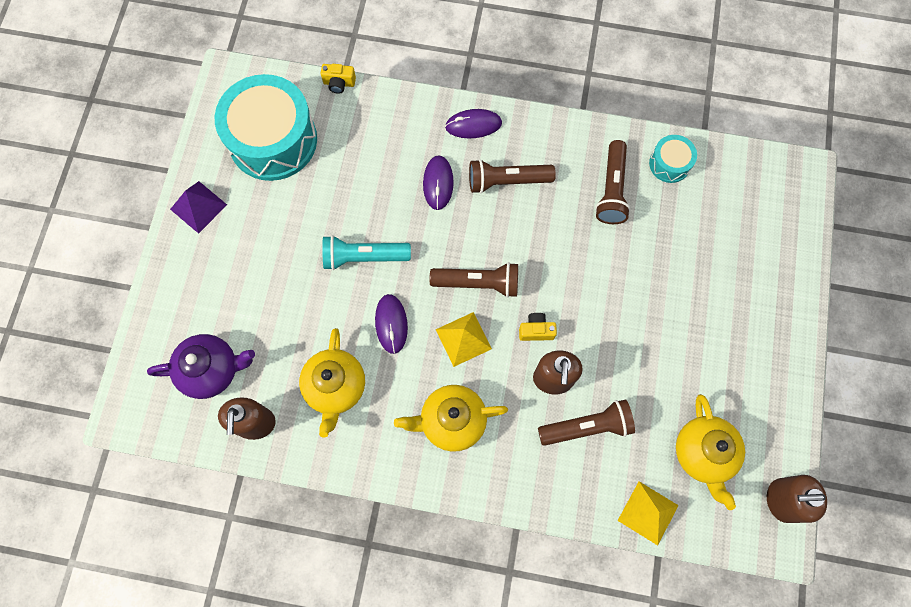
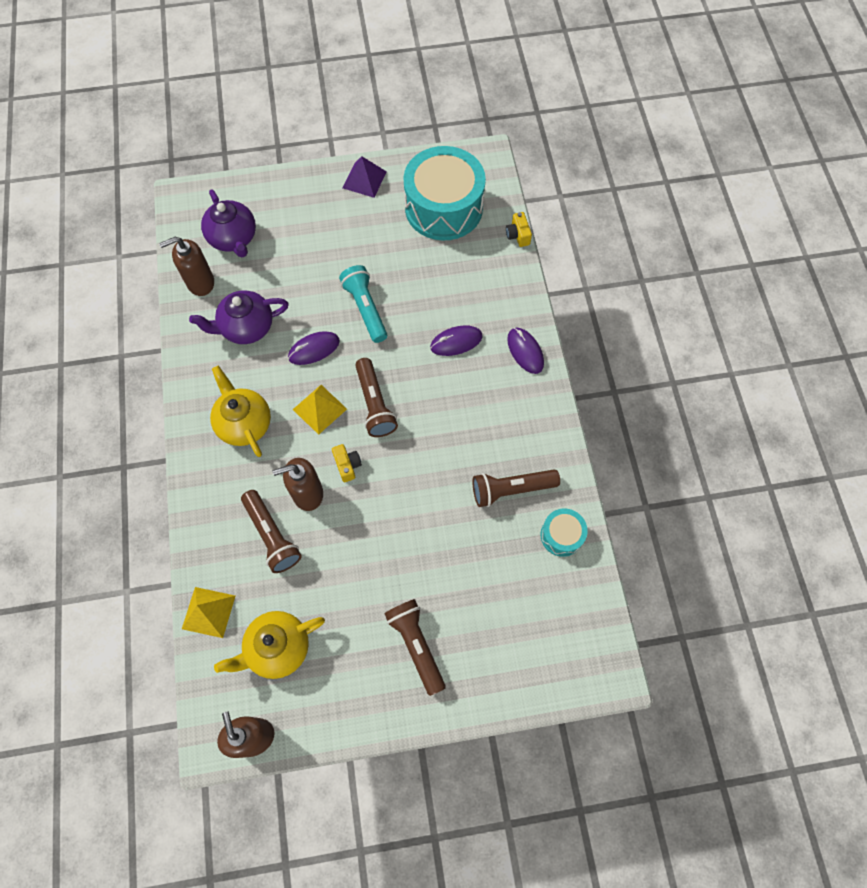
camera: 70 degrees right, 5 degrees down
yellow teapot [299,328,365,438] -> purple teapot [189,291,289,344]
brown flashlight [469,159,556,194] -> brown flashlight moved to [384,599,446,696]

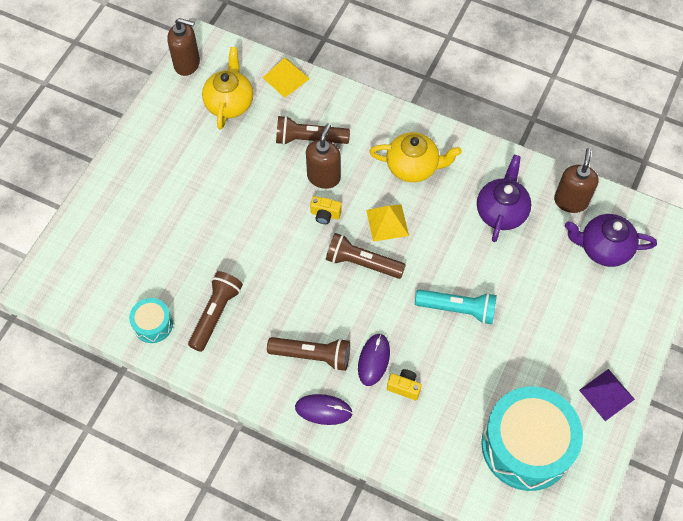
camera: 125 degrees right, 5 degrees down
purple mouse [288,331,340,365] -> none
brown flashlight [384,599,446,696] -> brown flashlight moved to [267,337,350,371]
yellow camera [506,212,532,247] -> yellow camera moved to [387,369,422,400]

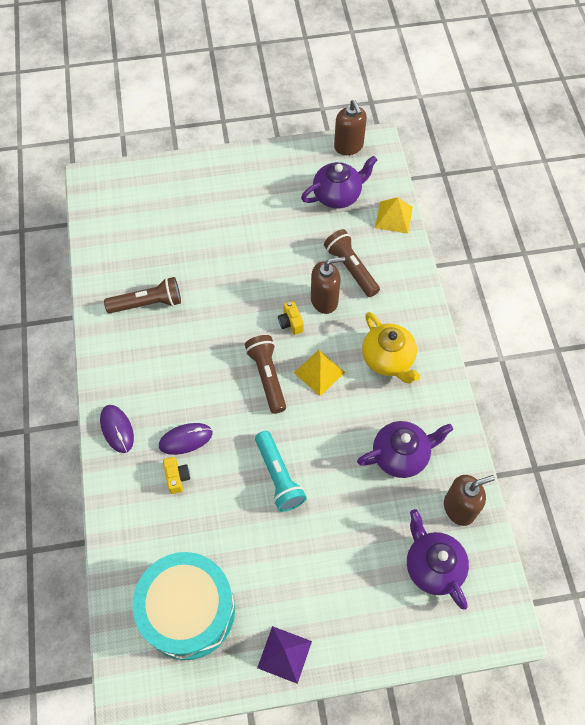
camera: 55 degrees right, 0 degrees up
turquoise drum [129,298,173,343] -> none
yellow teapot [202,47,253,129] -> purple teapot [301,155,377,209]
brown flashlight [267,337,350,371] -> none

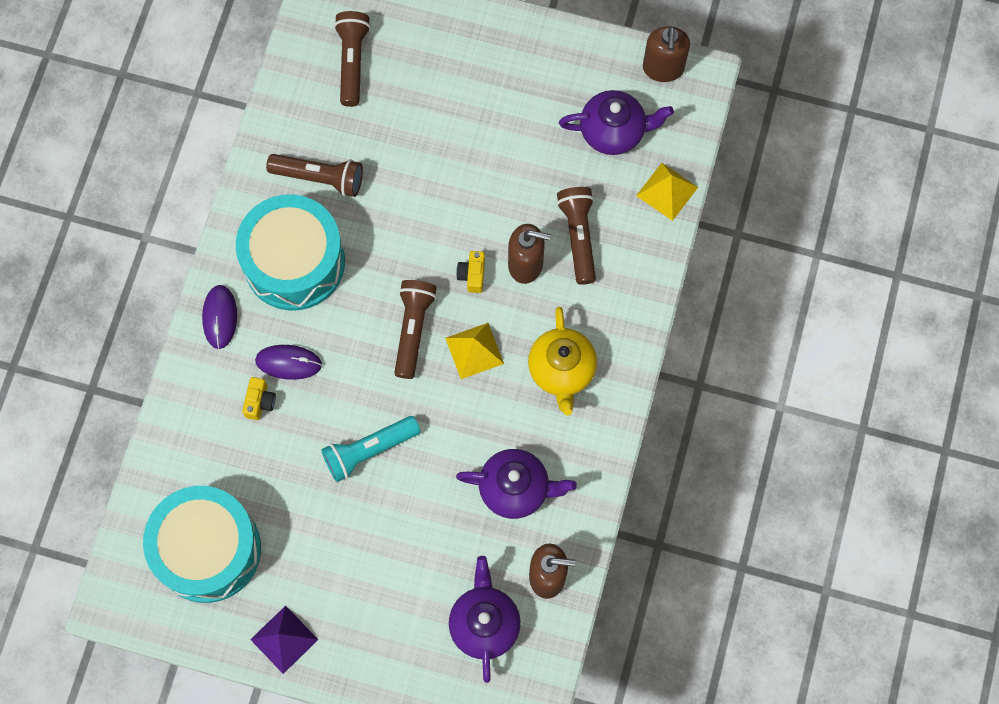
camera: 25 degrees right, 10 degrees up
turquoise flashlight [255,431,307,512] -> turquoise flashlight turned 60 degrees clockwise [321,416,421,482]
none -> turquoise drum [236,194,345,311]
none -> brown flashlight [334,11,371,107]

